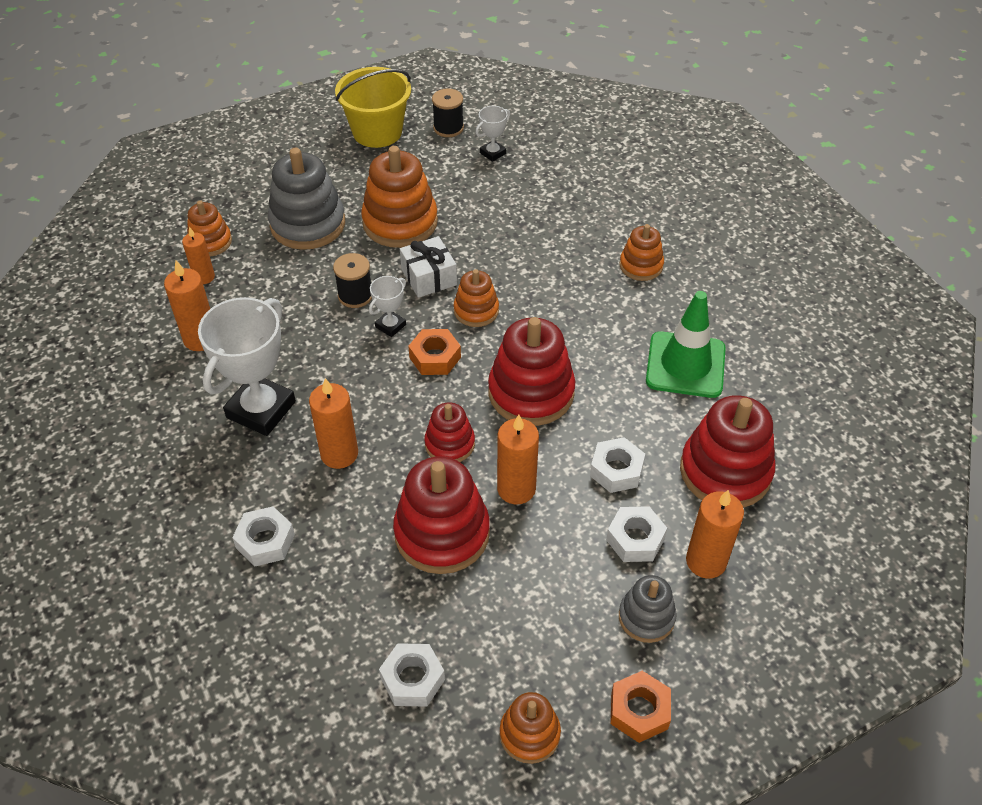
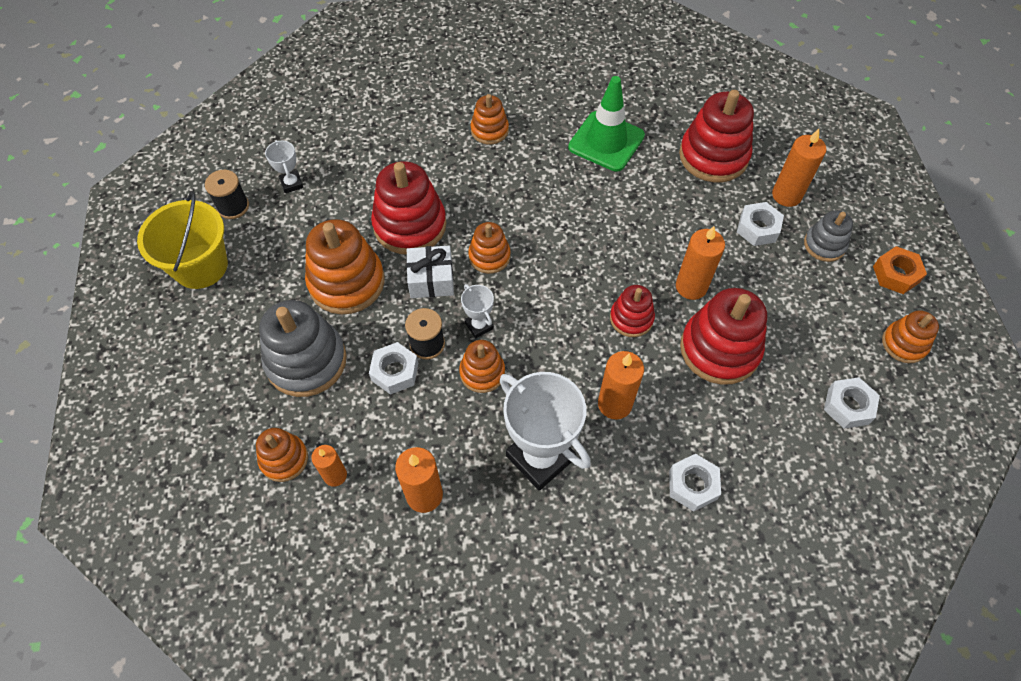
camera: 70 degrees left, 10 degrees up
orange nut [408,329,461,375] -> none
red stacking toy [488,317,575,426] -> red stacking toy moved to [371,161,446,254]
white nut [590,437,645,493] -> white nut moved to [369,342,418,395]
none -> orange stacking toy [459,340,505,393]

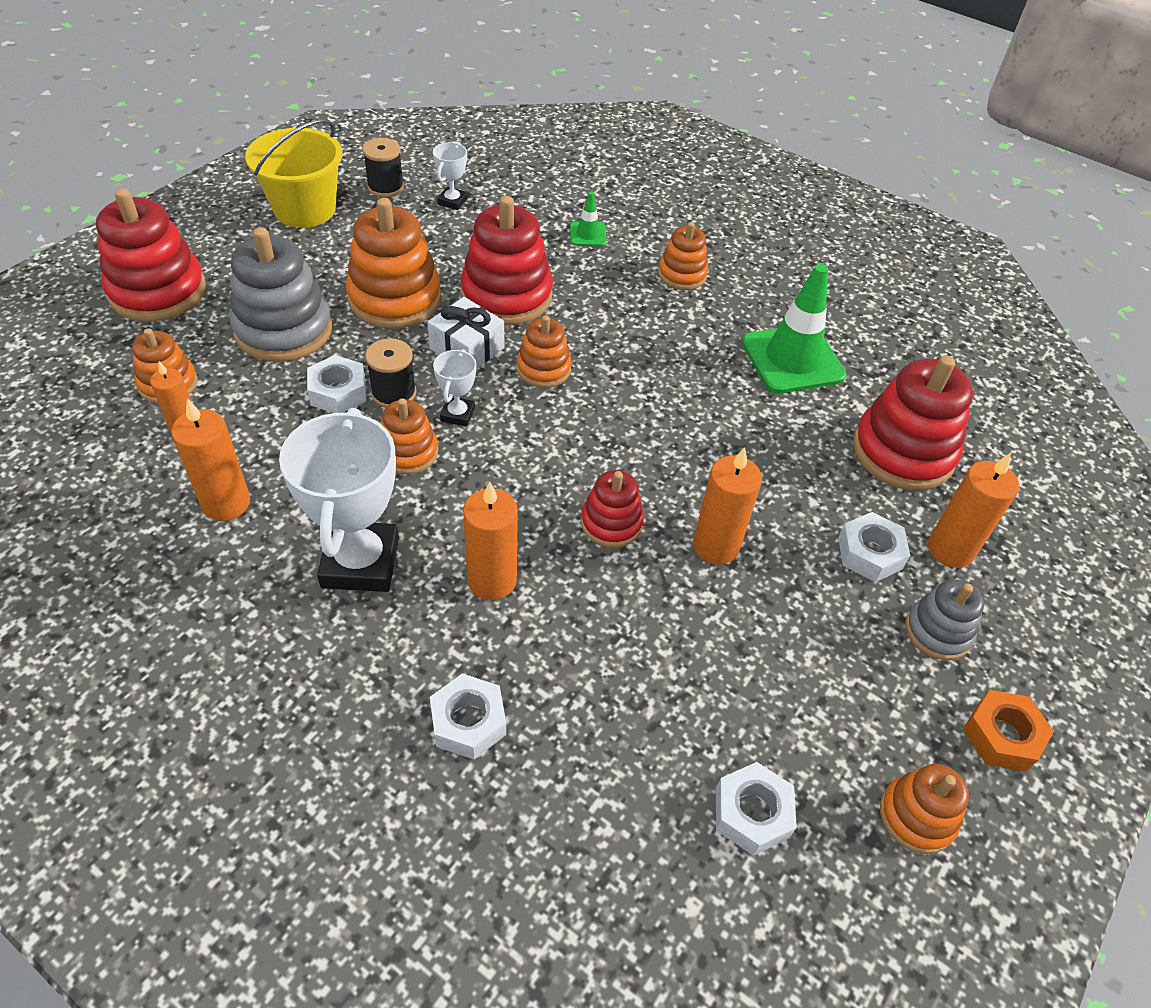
camera: 40 degrees right, 10 degrees down
red stacking toy [680,288,767,385] -> red stacking toy moved to [96,188,206,321]
none -> green traffic cone [570,192,607,246]

